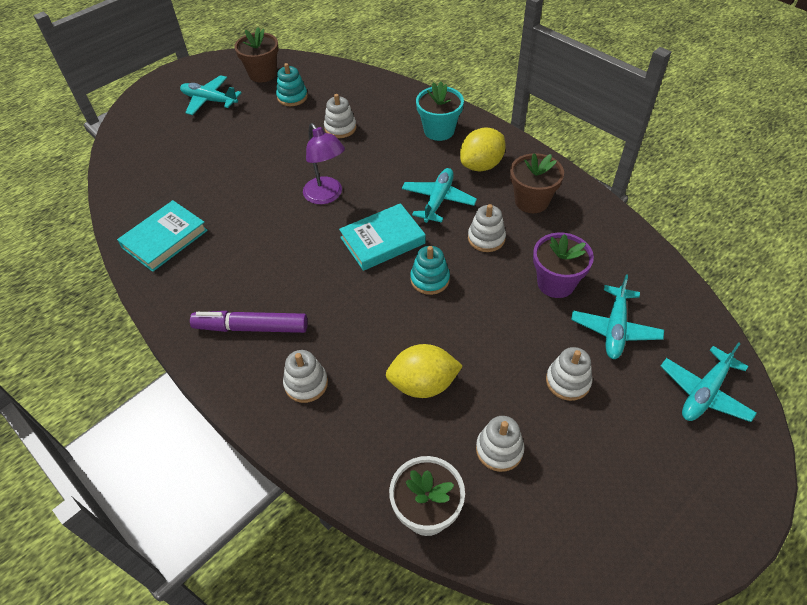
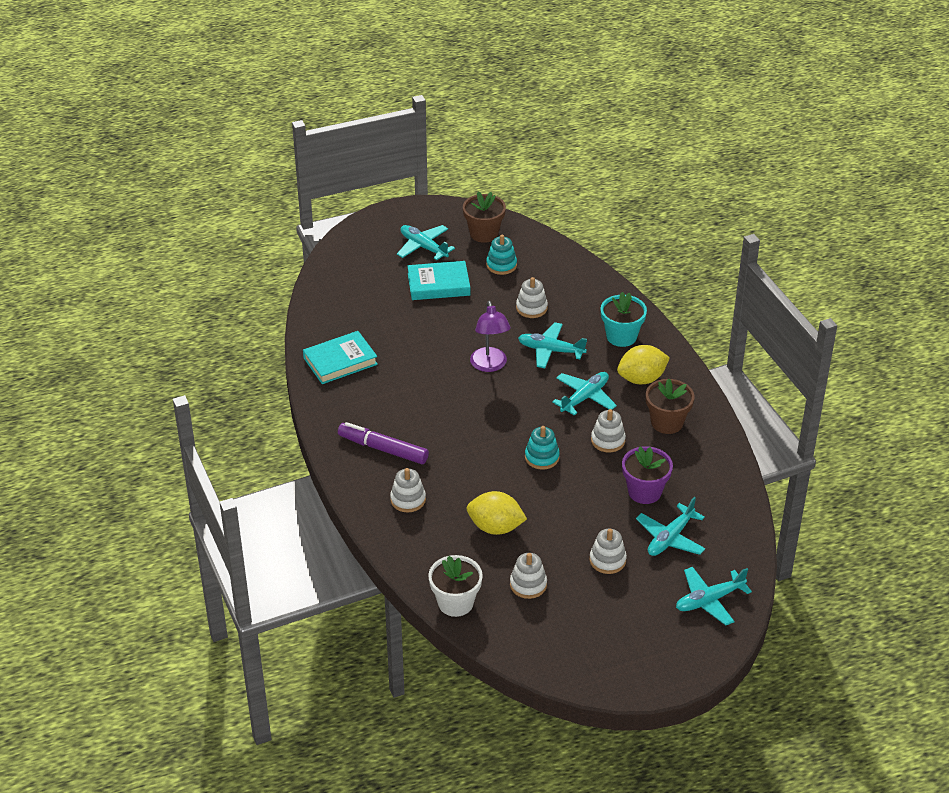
camera: 20 degrees right, 10 degrees down
turquoise book [339,203,426,271] -> turquoise book moved to [407,261,470,300]
none -> turquoise plane [518,322,587,368]

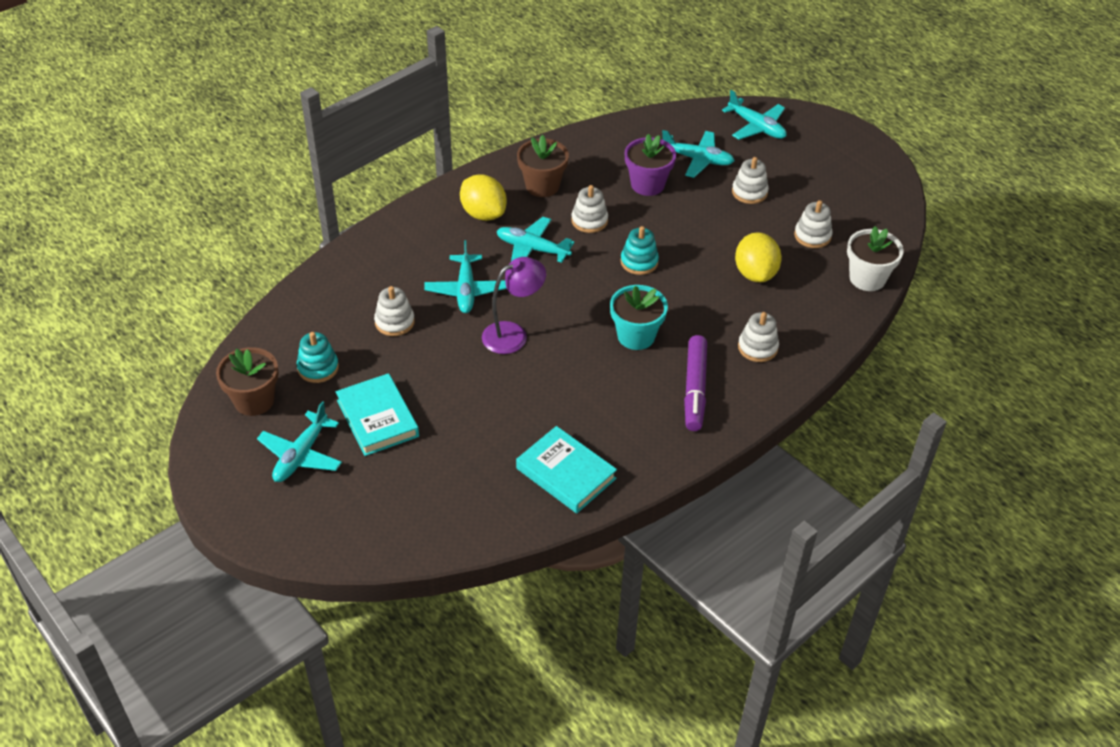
camera: 110 degrees left, 5 degrees up
turquoise flower pot [601,292,647,347] -> turquoise flower pot moved to [610,285,668,350]

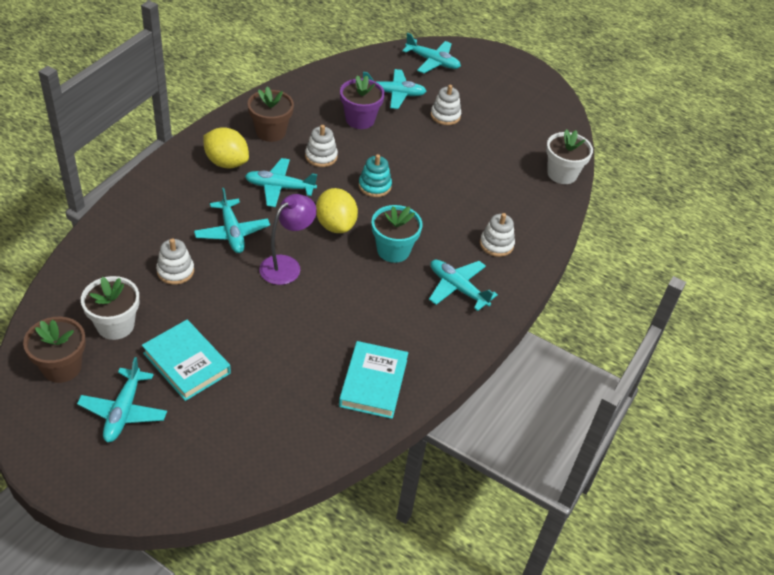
camera: 20 degrees left, 0 degrees up
turquoise stacking toy [297,332,339,383] -> white flower pot [81,276,139,340]
turquoise book [516,426,617,513] -> turquoise book turned 75 degrees clockwise [339,341,408,419]
purple marker [684,335,707,431] -> turquoise plane [429,260,498,311]
yellow lemon [735,232,782,282] -> yellow lemon moved to [316,188,358,233]
white stacking toy [794,200,833,248] -> none

